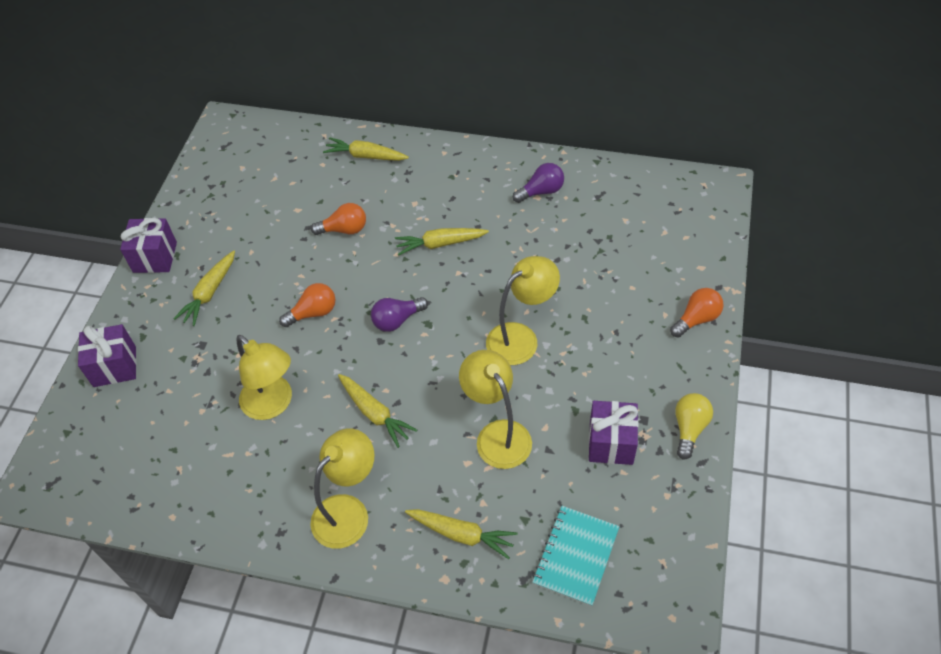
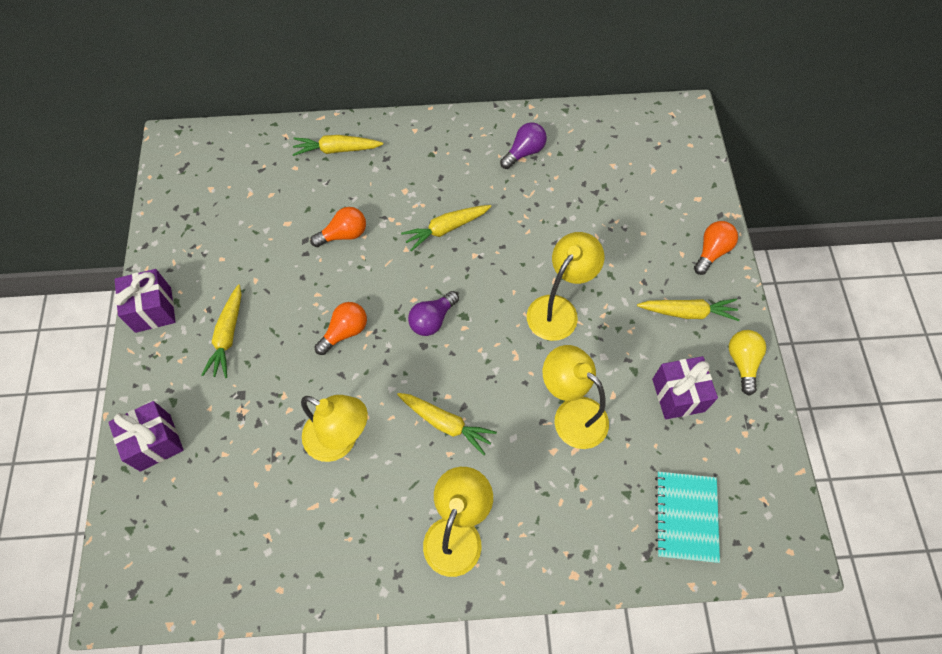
camera: 20 degrees left, 10 degrees up
yellow carrot [405,509,517,559] -> yellow carrot moved to [637,299,740,321]

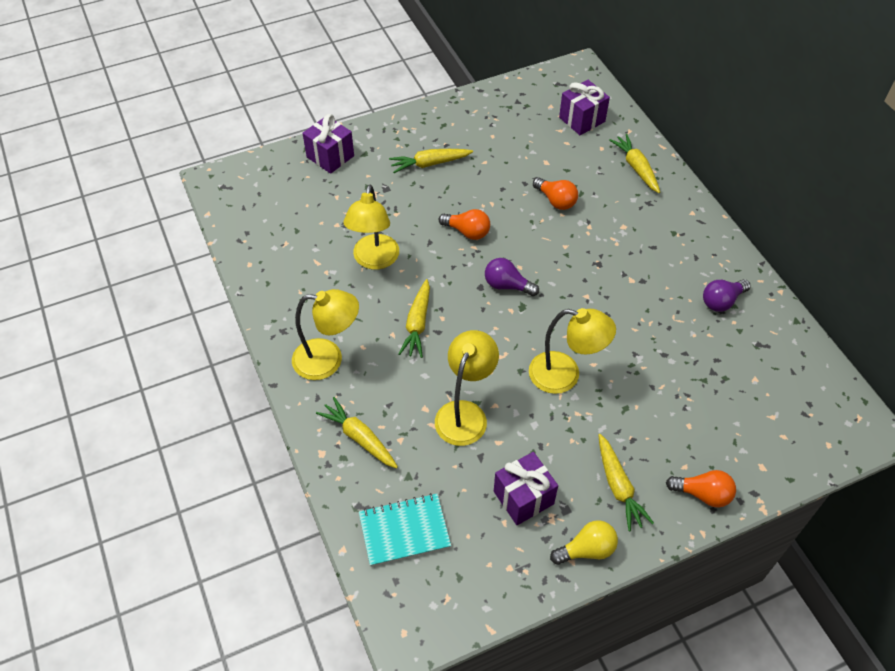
camera: 70 degrees right, 10 degrees down
purple gift [114,269,176,333] -> purple gift moved to [559,80,610,135]
yellow carrot [401,205,491,251] -> yellow carrot moved to [316,397,398,469]
purple light bulb [500,122,547,169] -> purple light bulb turned 120 degrees clockwise [703,279,751,312]

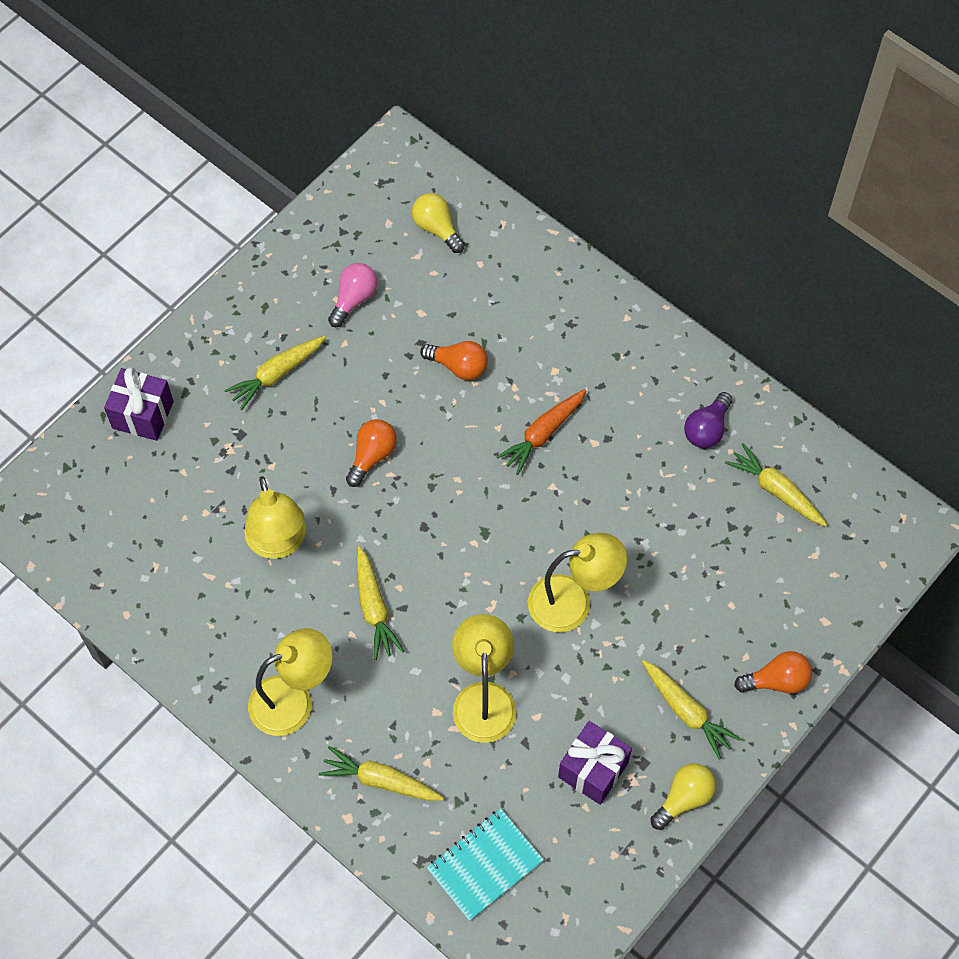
camera: 25 degrees left, 10 degrees up
orange light bulb [439,209,490,240] -> orange light bulb turned 60 degrees counterclockwise [346,419,397,487]
purple light bulb [485,258,539,296] -> none
purple gift [559,80,610,135] -> yellow light bulb [412,193,465,253]
yellow carrot [609,134,660,193] -> yellow carrot moved to [725,443,828,526]
none -> pink light bulb [328,263,378,327]
none -> orange carrot [497,389,587,475]

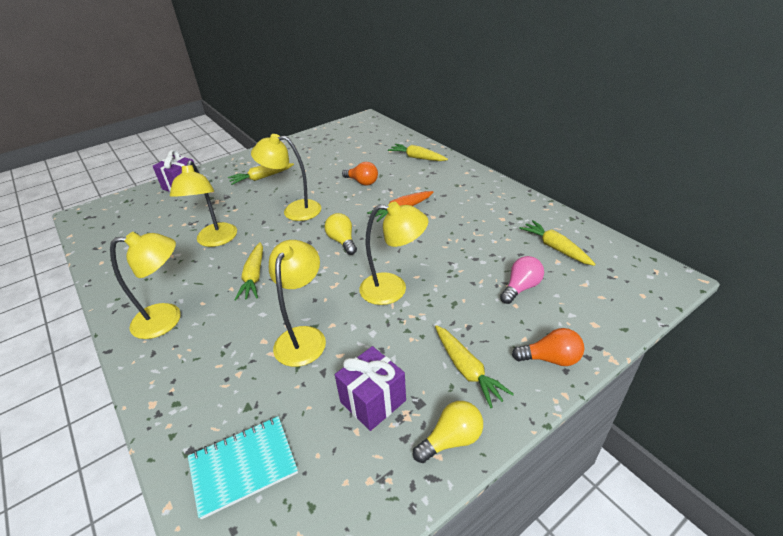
camera: 15 degrees right, 25 degrees down
yellow carrot [319,746,444,801] -> yellow carrot moved to [388,144,448,161]
pink light bulb [328,263,378,327] -> pink light bulb moved to [500,256,544,304]
orange light bulb [346,419,397,487] -> yellow lamp [251,134,321,221]
yellow light bulb [412,193,465,253] -> yellow light bulb moved to [325,213,357,255]
purple light bulb [684,392,733,448] -> none

